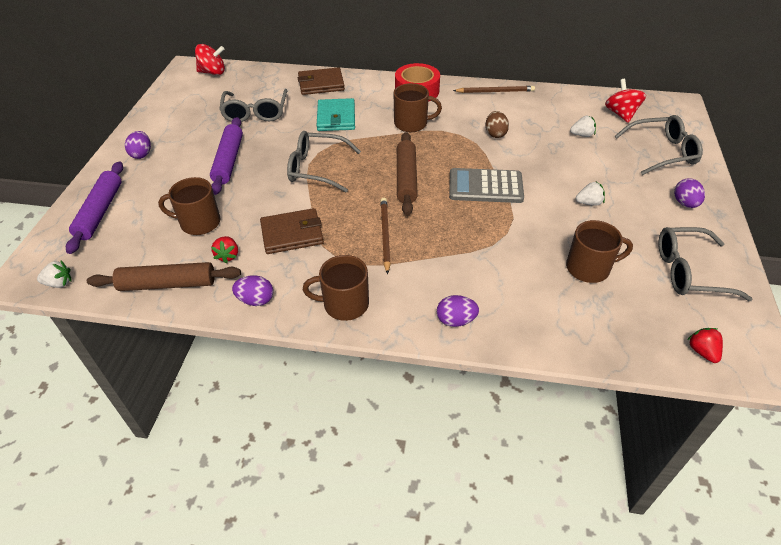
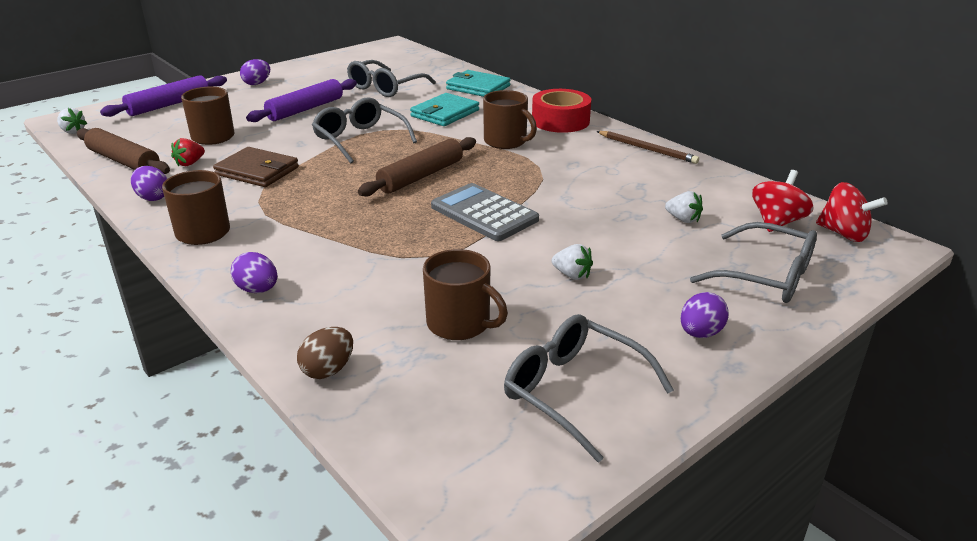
camera: 40 degrees right, 15 degrees down
red spinning top [195,44,225,75] -> red spinning top moved to [816,182,888,242]
brown wallet [298,67,345,95] -> turquoise wallet [446,70,510,97]
brown pencil [380,198,391,274] -> none
brown egg [486,111,509,138] -> brown egg moved to [297,327,353,379]
red strawberry [687,328,723,363] -> none

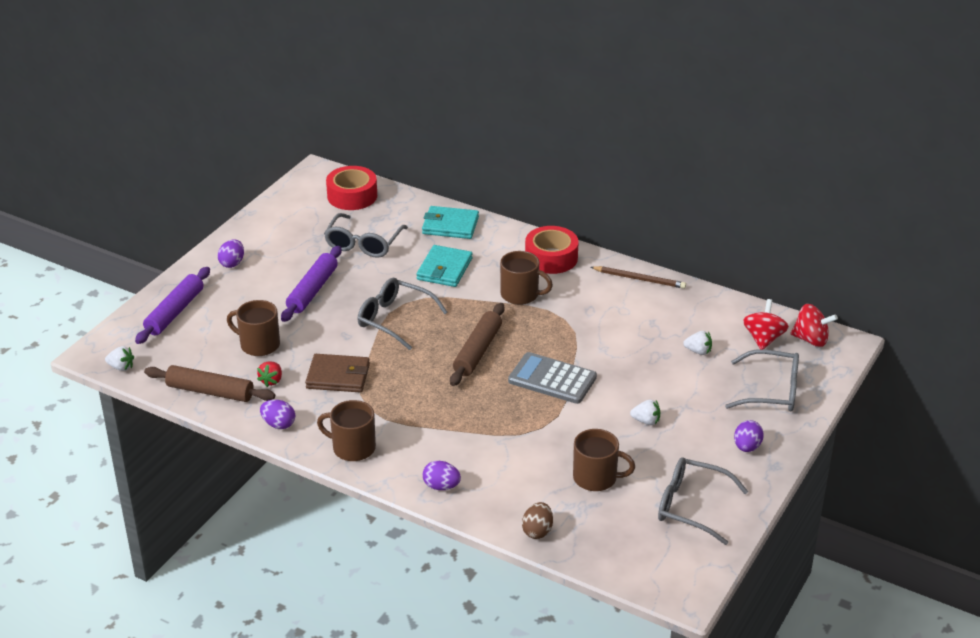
camera: 20 degrees left, 5 degrees up
none -> red tape [326,166,377,210]

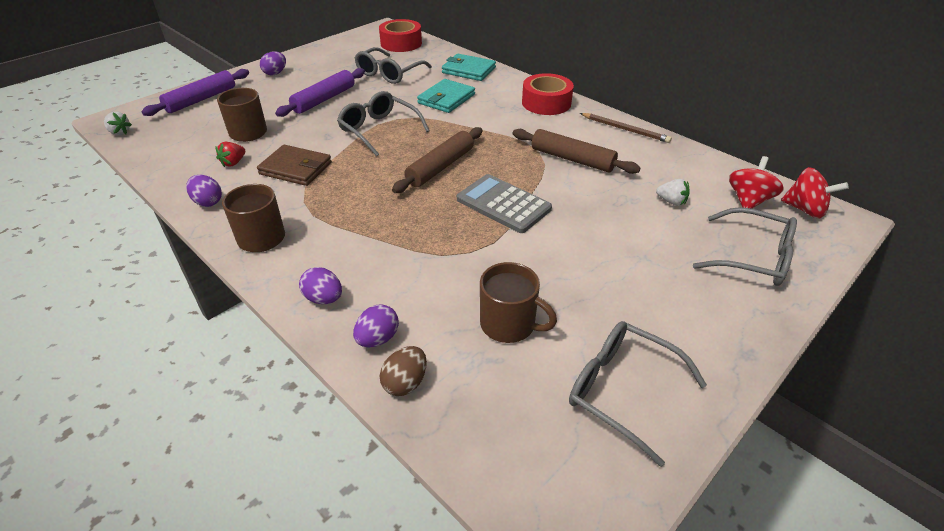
camera: 15 degrees right, 5 degrees up
brown rolling pin [144,365,275,402] -> brown rolling pin moved to [513,129,641,174]
brown mug [500,251,553,305] -> none
white strawberry [630,399,660,425] -> none
purple egg [734,420,764,452] -> purple egg moved to [353,304,399,347]

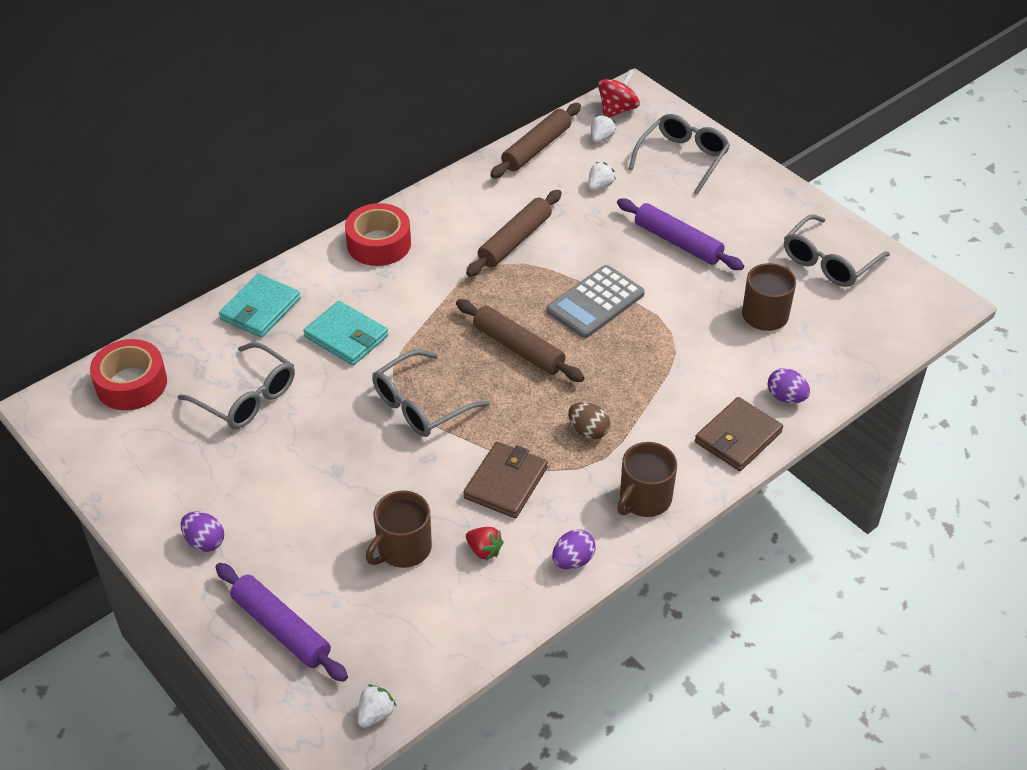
camera: 85 degrees left, 5 degrees up
purple rolling pin [275,68,365,117] -> purple rolling pin moved to [617,198,744,270]
purple egg [299,267,342,304] -> brown wallet [695,397,783,471]
brown egg [380,346,427,396] -> brown egg moved to [568,402,610,440]
brown pencil [580,113,672,143] -> none
red spinning top [729,156,784,209] -> white strawberry [591,115,616,143]
none -> brown rolling pin [490,103,581,178]

